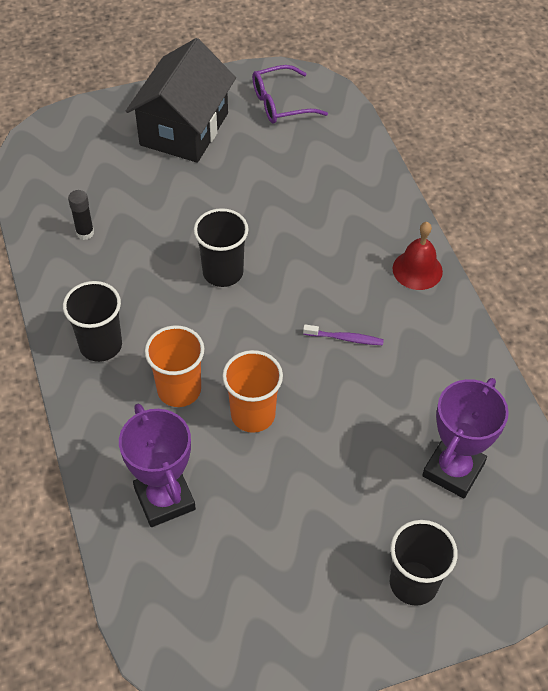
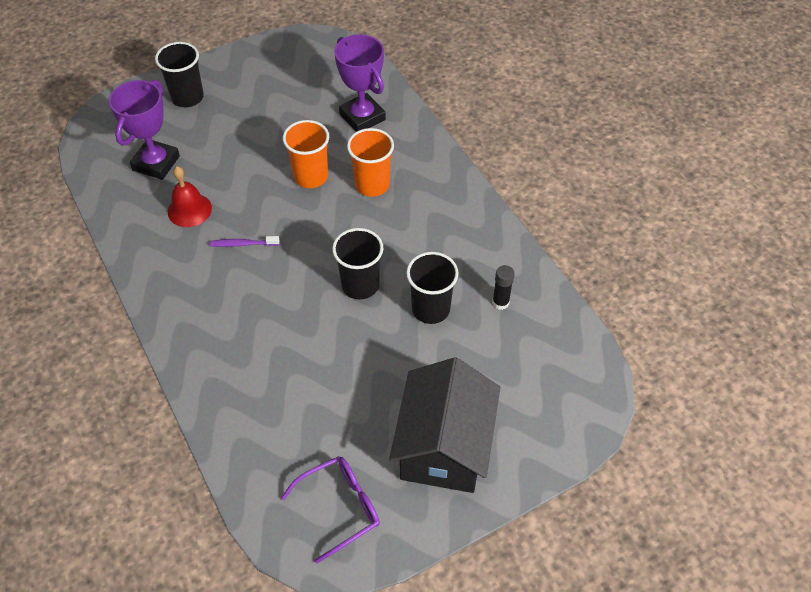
camera: 170 degrees right, 0 degrees up
black cup [63,281,122,362] -> black cup moved to [406,252,459,324]
red bell [392,222,443,290] -> red bell moved to [168,166,212,227]

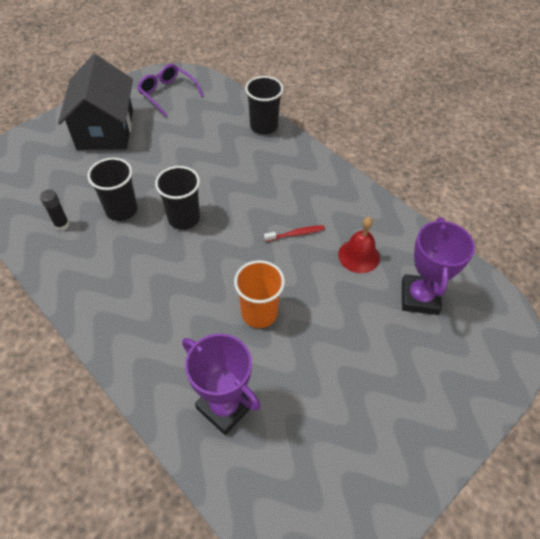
camera: 165 degrees right, 0 degrees up
black cup [155,42,204,107] -> black cup moved to [245,76,284,135]
purple toothbrush [209,236,279,247] -> red toothbrush [264,225,325,242]
purple glasses [281,456,380,563] -> purple glasses turned 90 degrees clockwise [137,64,204,117]
orange cup [347,128,394,197] -> none

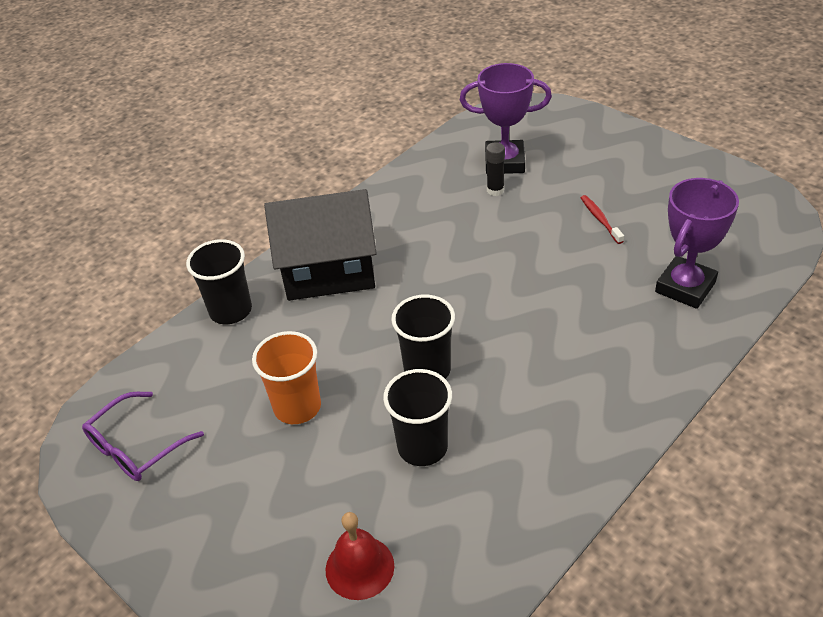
camera: 90 degrees left, 10 degrees down
black glue stick [40,189,70,231] -> black glue stick moved to [486,142,505,196]
black house [58,54,133,150] -> black house moved to [264,189,377,301]
orange cup [234,260,285,328] -> orange cup moved to [252,331,321,424]
red toothbrush [264,225,325,242] -> red toothbrush moved to [581,195,624,244]
red bell [338,217,380,273] -> red bell moved to [326,512,394,600]

